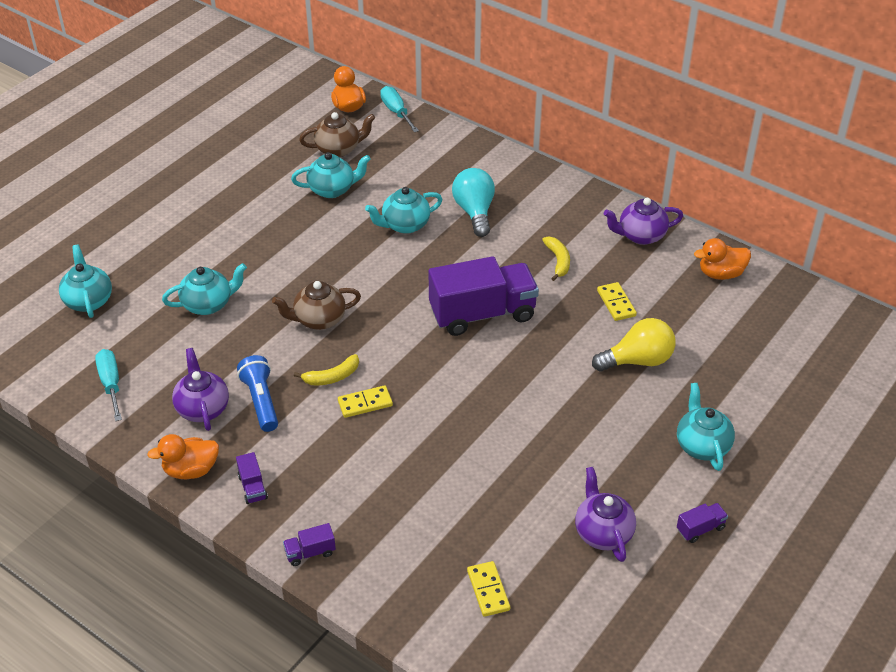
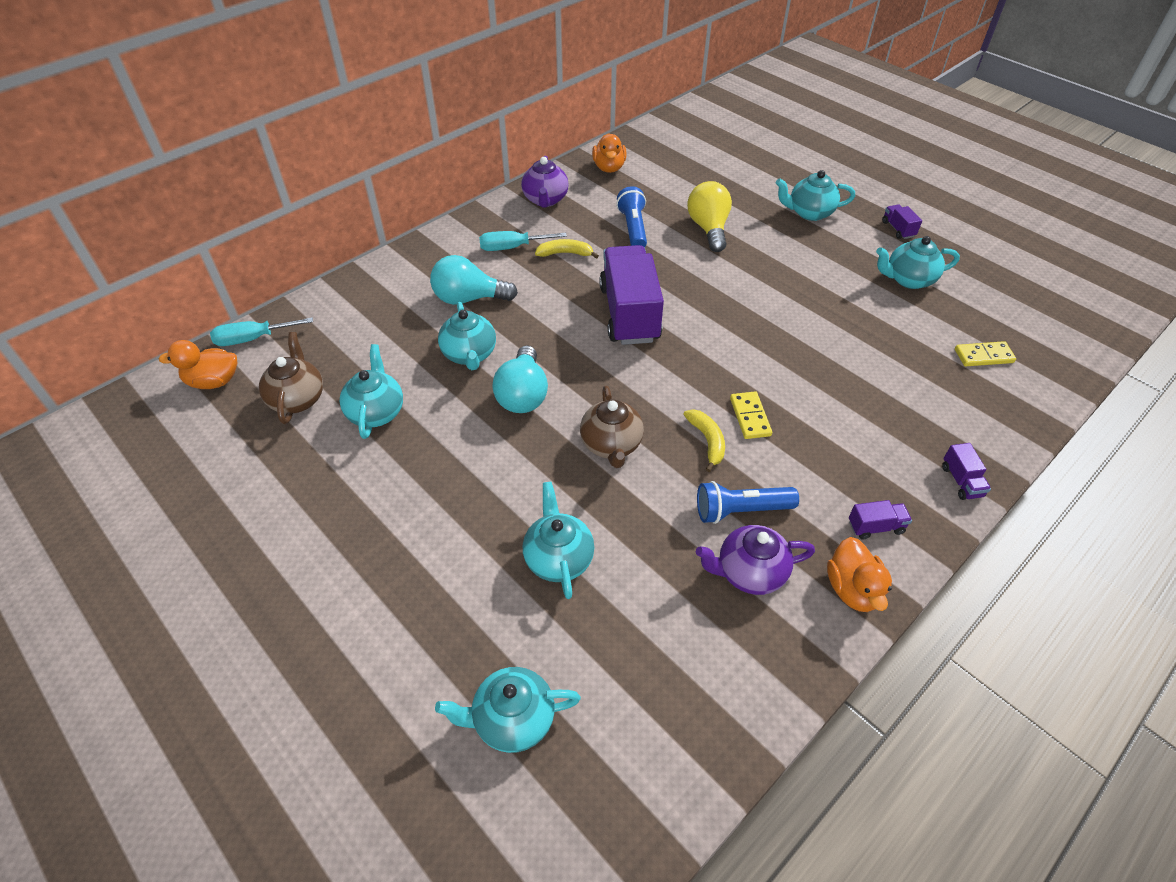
camera: 80 degrees left, 5 degrees up
turquoise screwdriver [95,349,122,421] -> turquoise screwdriver moved to [479,231,567,251]
purple teapot [575,467,636,562] -> turquoise teapot [876,236,960,289]
yellow domino [597,282,637,321] -> blue flashlight [616,186,647,247]
none -> turquoise light bulb [492,345,548,413]

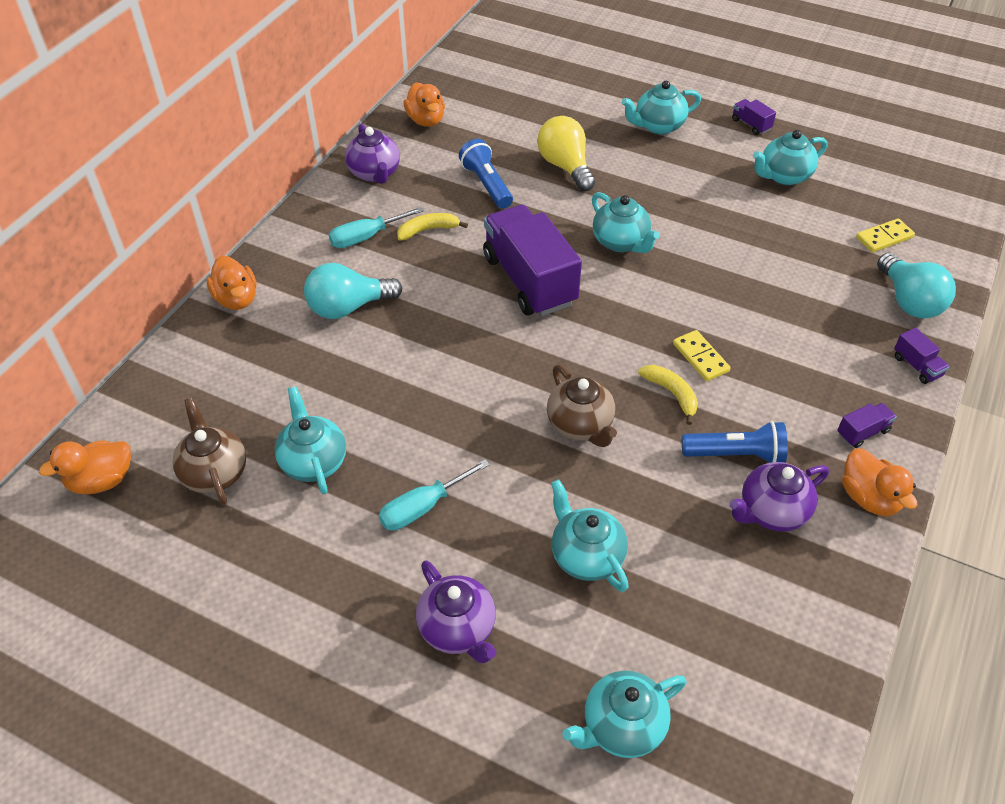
camera: 20 degrees left, 0 degrees up
turquoise screwdriver [210,317,313,346] -> turquoise screwdriver moved to [379,459,490,531]
turquoise teapot [438,302,496,370] -> turquoise teapot moved to [592,192,660,253]
turquoise light bulb [492,345,548,413] -> turquoise light bulb moved to [877,253,956,318]
blue flashlight [697,481,799,524] -> blue flashlight turned 150 degrees counterclockwise [682,421,788,463]
none -> orange duck [207,256,257,310]
none -> purple teapot [416,560,496,663]

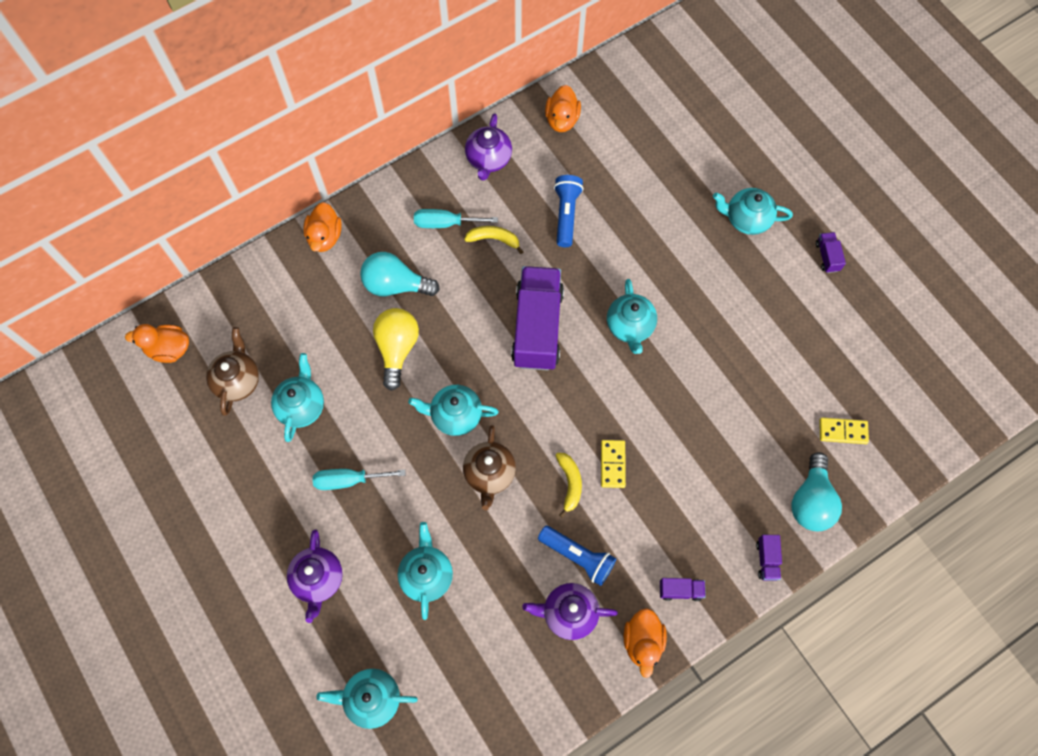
camera: 30 degrees right, 20 degrees up
yellow light bulb [537,116,595,191] -> yellow light bulb moved to [373,308,419,391]
turquoise teapot [753,130,827,185] -> turquoise teapot moved to [408,385,499,436]

